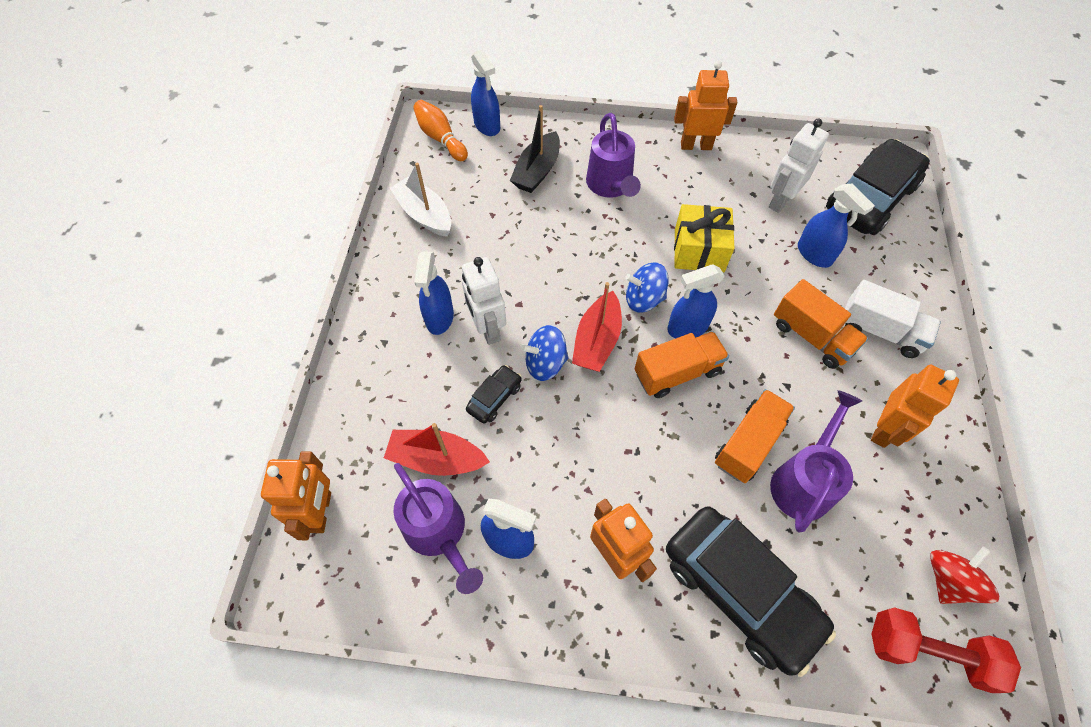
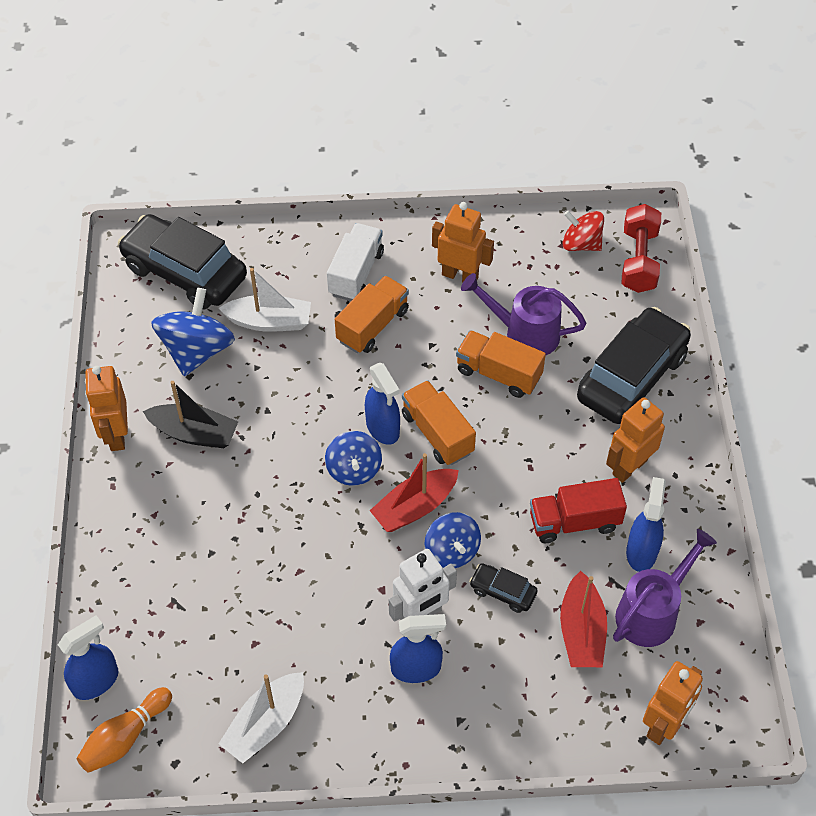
camera: 100 degrees left, 5 degrees down
orange robot [261,451,331,540] -> orange robot turned 135 degrees clockwise [643,661,703,745]
black boat [510,105,560,193] -> black boat moved to [143,381,238,448]
red boat [572,282,622,372] -> red boat turned 135 degrees clockwise [370,453,459,532]
purple watering can [586,113,641,198] -> none
yellow gift [674,204,734,272] -> none
white robot [769,118,829,213] -> blue spinning top [151,288,235,376]
blue spray bottle [798,184,875,268] -> white boat [218,268,311,332]
none -> red truck [530,478,627,543]

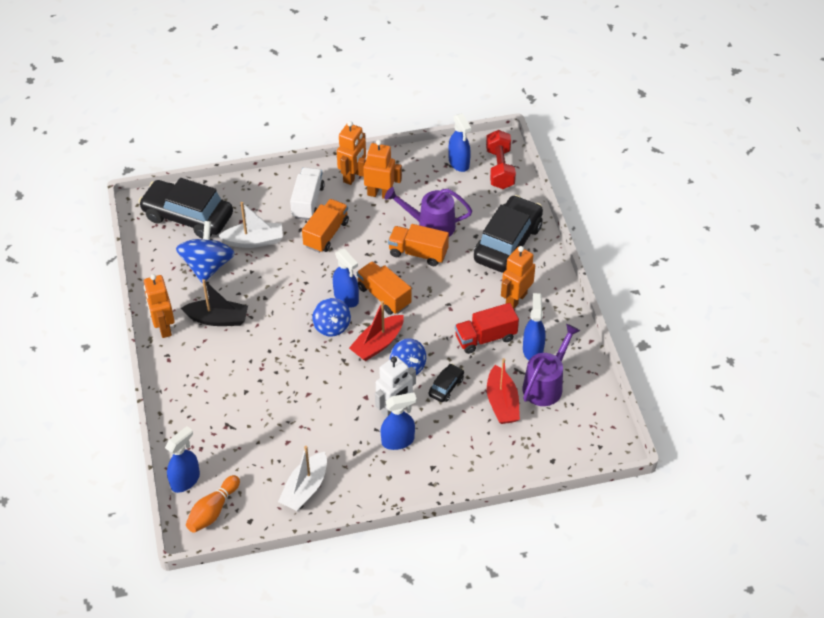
camera: 10 degrees left, 5 degrees down
black car [469,564,538,613] -> black car turned 105 degrees clockwise [429,364,464,402]
red spinning top [563,211,604,251] -> blue spray bottle [448,113,471,172]
orange robot [643,661,703,745] -> orange robot moved to [337,121,366,185]

